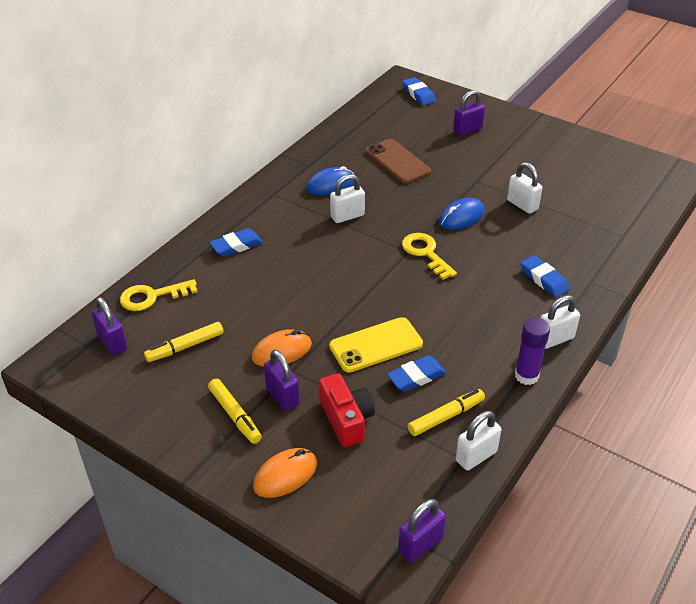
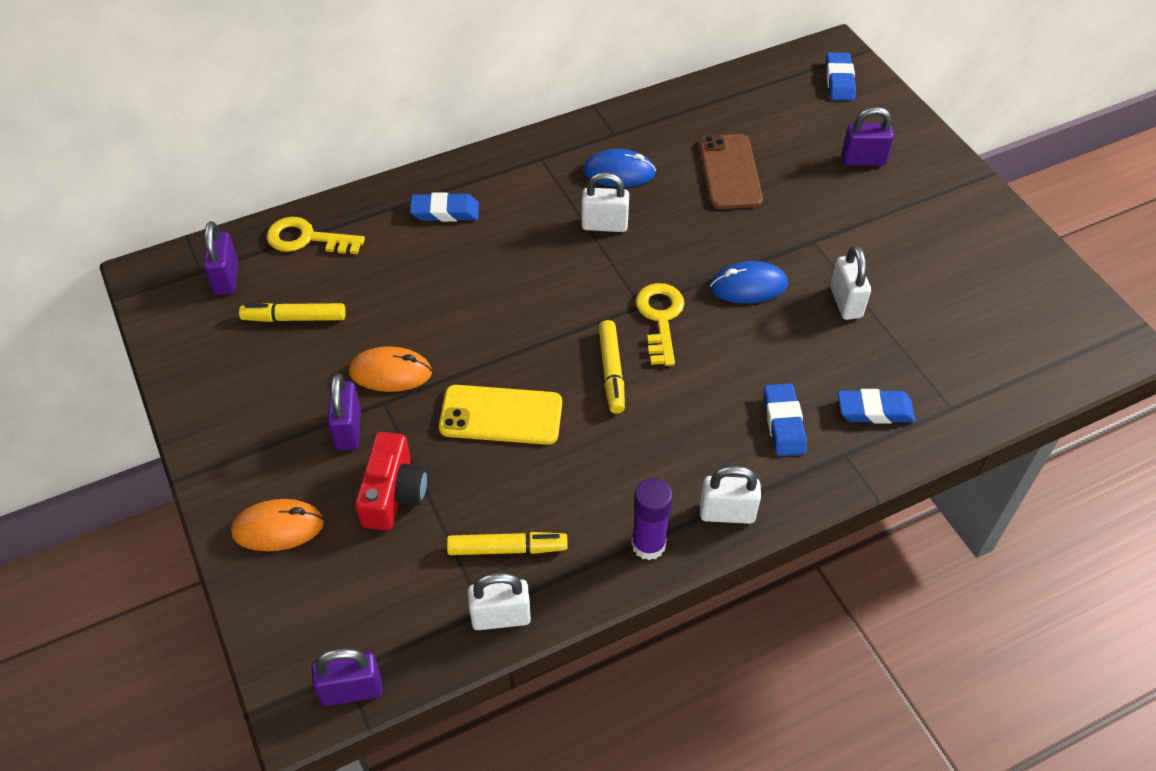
camera: 30 degrees right, 10 degrees up
yellow marker [208,379,262,444] -> yellow marker moved to [599,320,625,414]
blue eraser [387,355,446,392] -> blue eraser moved to [838,389,915,423]

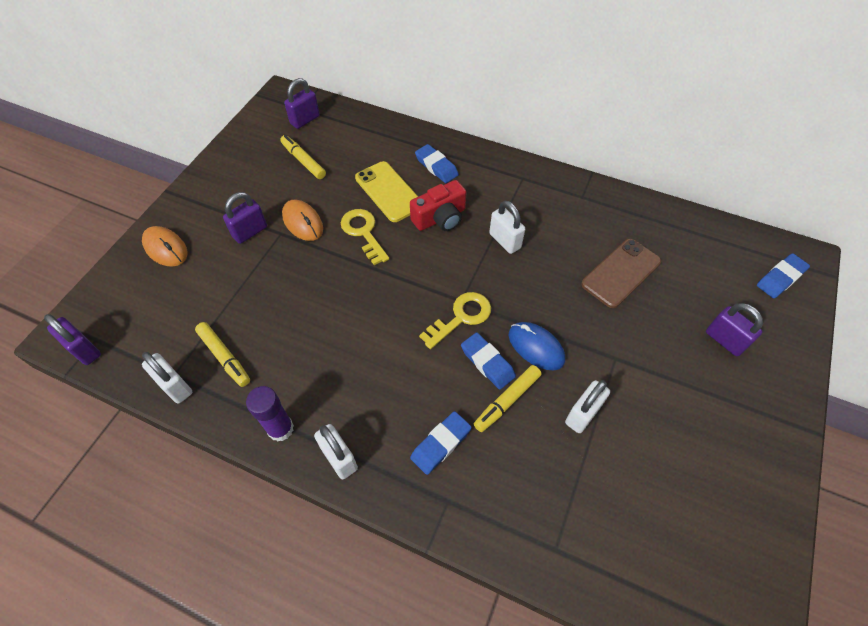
camera: 50 degrees right, 5 degrees up
yellow key [267,217,365,254] -> yellow key moved to [341,209,389,265]
red camera [355,432,428,531] -> red camera moved to [410,180,467,231]
yellow phone [439,385,562,445] -> yellow phone moved to [355,161,418,222]
blue mouse [583,149,656,187] -> none
yellow marker [599,320,625,414] -> yellow marker moved to [474,365,542,432]
blue eraser [838,389,915,423] -> blue eraser moved to [461,332,516,389]

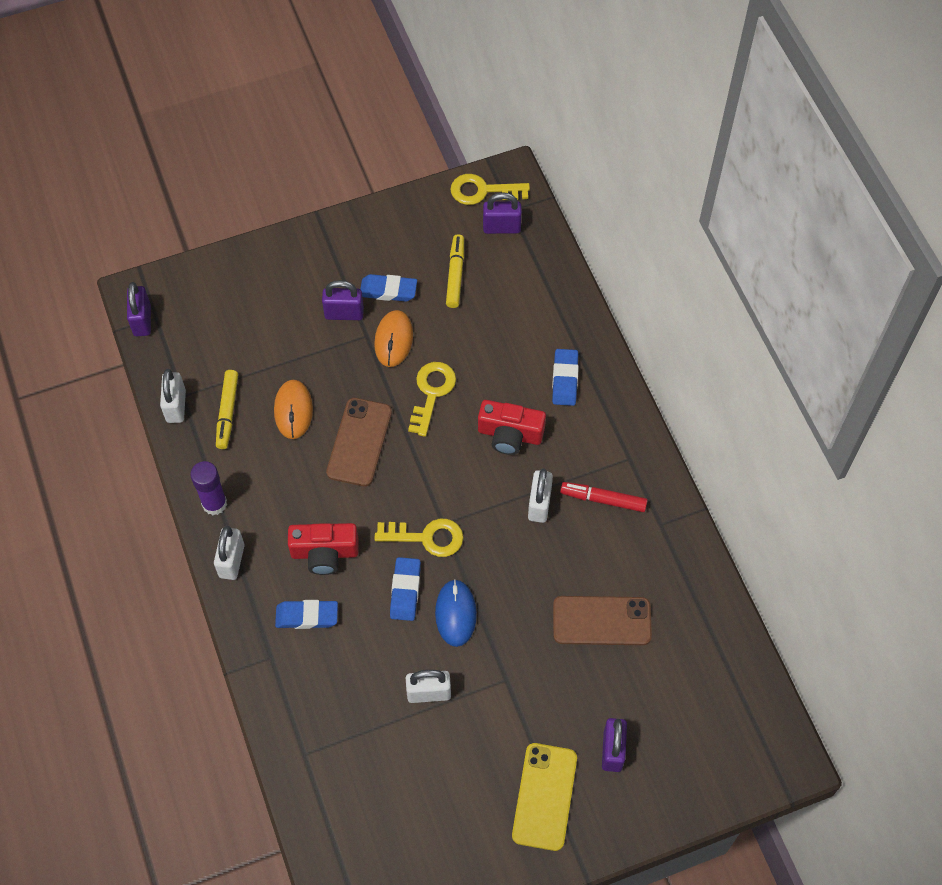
camera: 45 degrees right, 5 degrees up
orange mouse [142,226,188,267] -> orange mouse moved to [274,380,313,439]
yellow phone [355,161,418,222] -> yellow phone moved to [512,743,577,851]
yellow marker [474,365,542,432] -> none
blue eraser [757,253,810,298] -> blue eraser moved to [360,274,417,302]
none -> red camera [288,523,358,575]
none -> brown phone [326,398,392,486]
none -> yellow key [450,174,530,205]
none -> red marker [560,482,648,512]

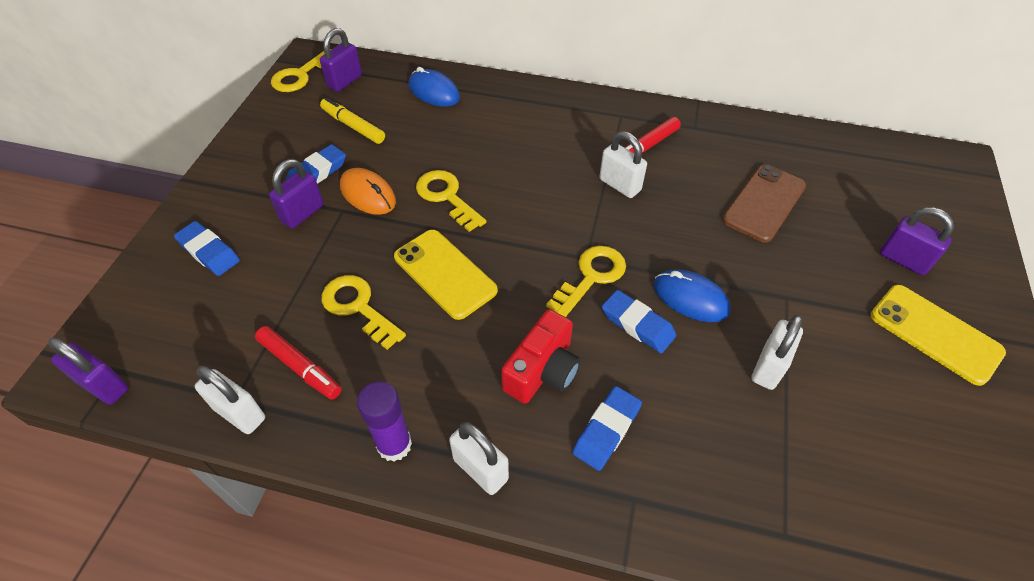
camera: 55 degrees left, 10 degrees down
yellow marker [216,370,238,449] -> red marker [255,326,342,399]
orange mouse [274,380,313,439] -> yellow key [321,275,406,350]
brown phone [326,398,392,486] -> yellow phone [394,230,498,320]
red camera [478,400,546,455] -> none
blue eraser [552,349,579,406] -> blue eraser moved to [174,221,240,276]
none -> blue mouse [408,67,460,107]

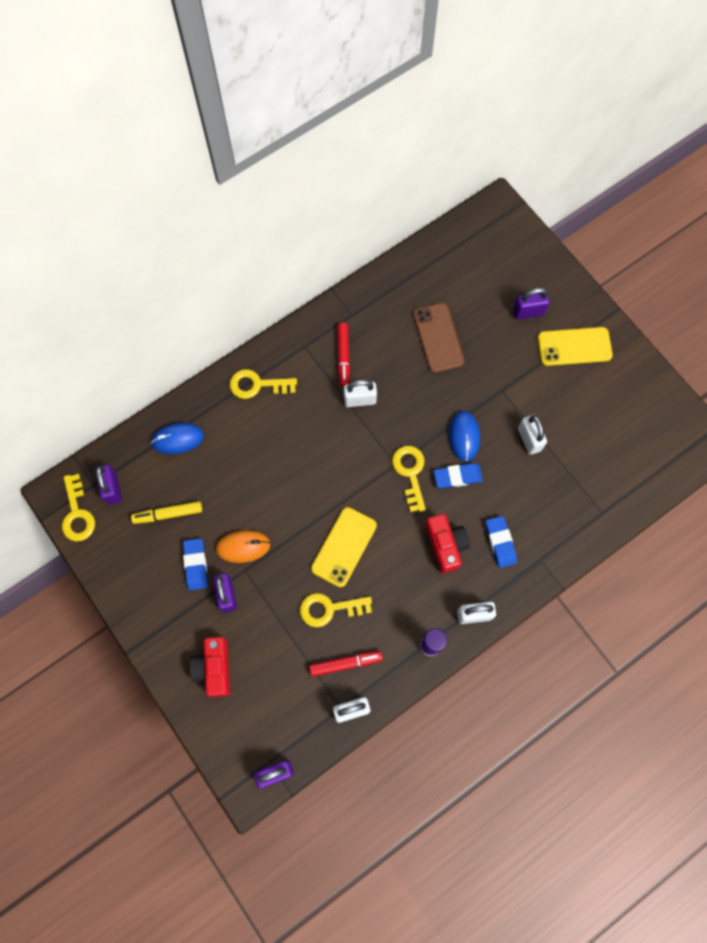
camera: 50 degrees left, 20 degrees up
blue eraser [174,221,240,276] -> red camera [189,636,230,697]
yellow phone [394,230,498,320] -> yellow phone turned 60 degrees counterclockwise [311,507,377,587]
yellow key [416,170,486,232] -> yellow key moved to [230,369,297,399]
blue mouse [653,269,731,322] -> blue mouse turned 75 degrees counterclockwise [449,411,480,462]

